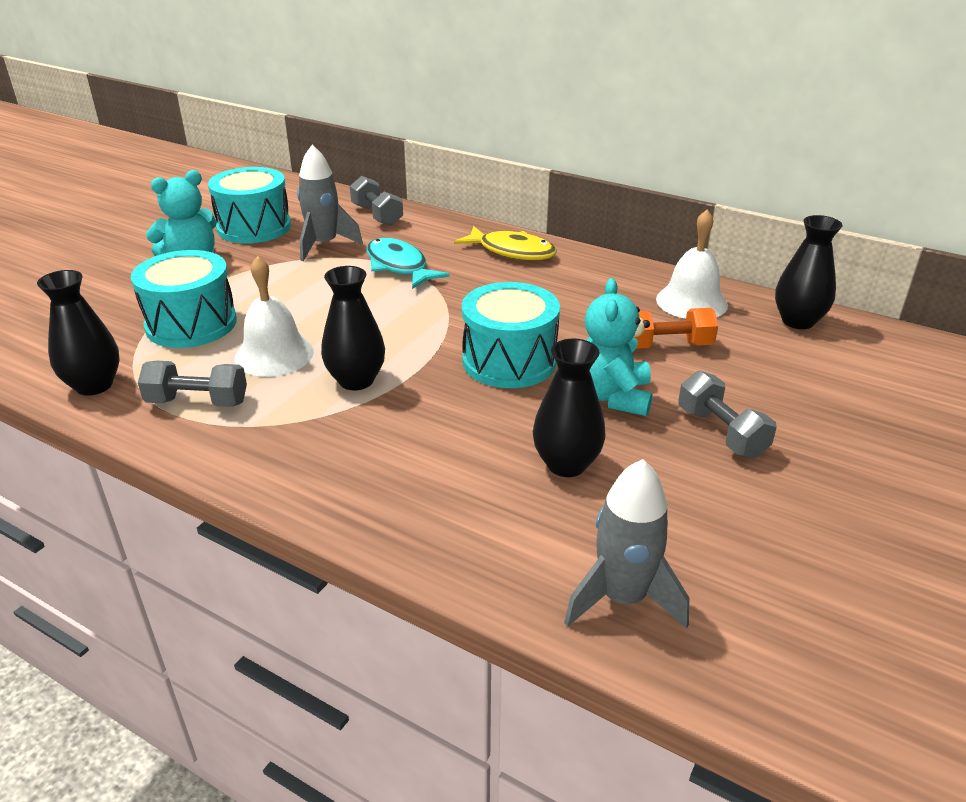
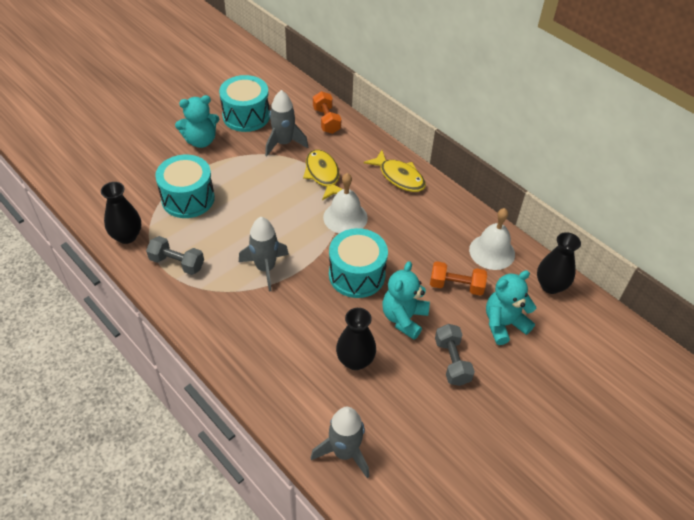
camera: 15 degrees right, 15 degrees up
white bell [235,256,314,377] -> white bell moved to [323,173,368,233]
black vase [321,266,385,391] -> grey rocket [239,217,289,291]
grey dumbbell [350,176,403,226] -> orange dumbbell [313,91,341,134]
turquoise fish [367,238,450,289] -> yellow fish [303,150,342,200]
none -> turquoise teddy bear [486,270,536,345]

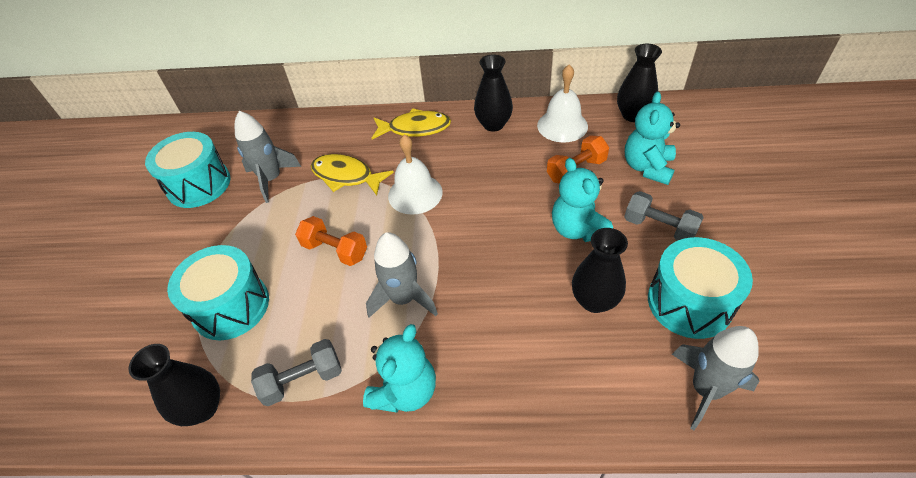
camera: 40 degrees left, 0 degrees up
turquoise teddy bear [175,95,219,148] -> turquoise teddy bear moved to [363,324,436,413]
orange dumbbell [313,91,341,134] -> orange dumbbell moved to [295,216,367,266]
turquoise drum [329,228,388,298] -> turquoise drum moved to [648,237,753,339]
none -> black vase [474,55,513,132]

